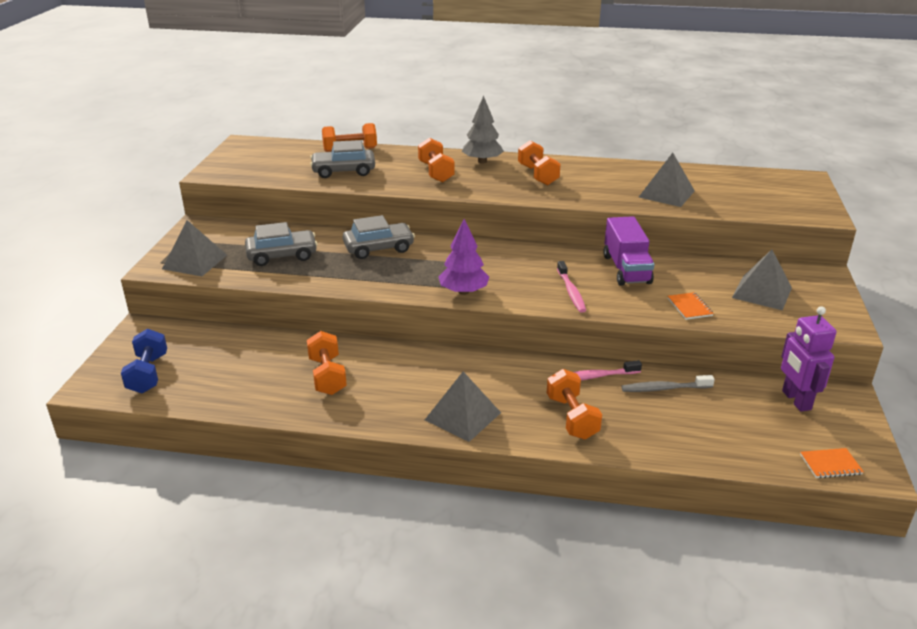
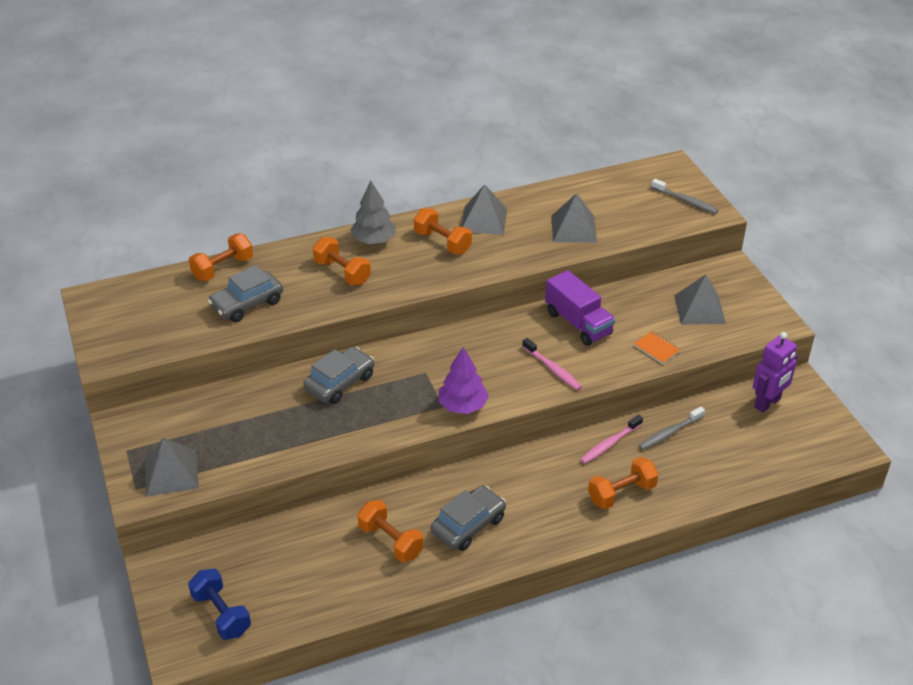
camera: 30 degrees left, 10 degrees up
grey car [245,222,318,266] -> grey car moved to [431,486,506,551]
grey pyramid [425,371,501,442] -> grey pyramid moved to [461,184,507,235]
orange dumbbell [547,369,602,440] -> orange dumbbell turned 75 degrees counterclockwise [588,457,658,509]
purple robot [781,306,837,412] -> purple robot turned 90 degrees counterclockwise [753,332,798,413]
orange notebook [800,448,864,478] -> none
none -> grey toothbrush [651,179,718,214]

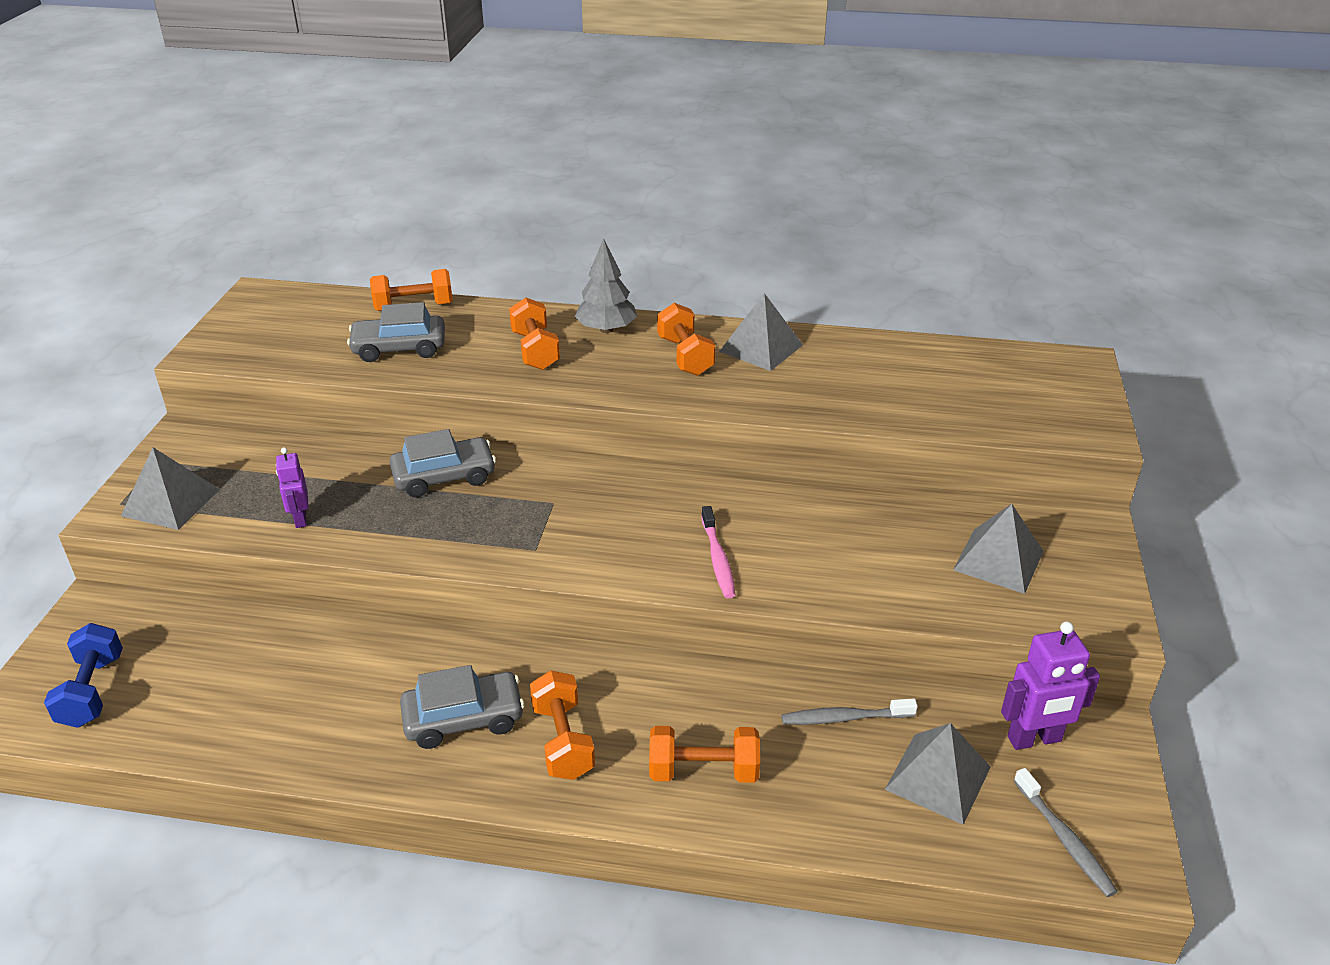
camera: 30 degrees right, 5 degrees down
orange dumbbell [357,500,424,563] -> orange dumbbell moved to [530,670,595,780]
purple tree [438,347,489,414] -> none
purple truck [545,270,615,346] -> none
grey pyramid [551,193,597,243] -> grey pyramid moved to [885,723,991,825]
pink toothbrush [580,414,643,464] -> none
orange notebook [634,331,681,364] -> none
grey toothbrush [651,179,718,214] -> grey toothbrush moved to [1014,768,1118,897]
none -> purple robot [276,447,308,528]

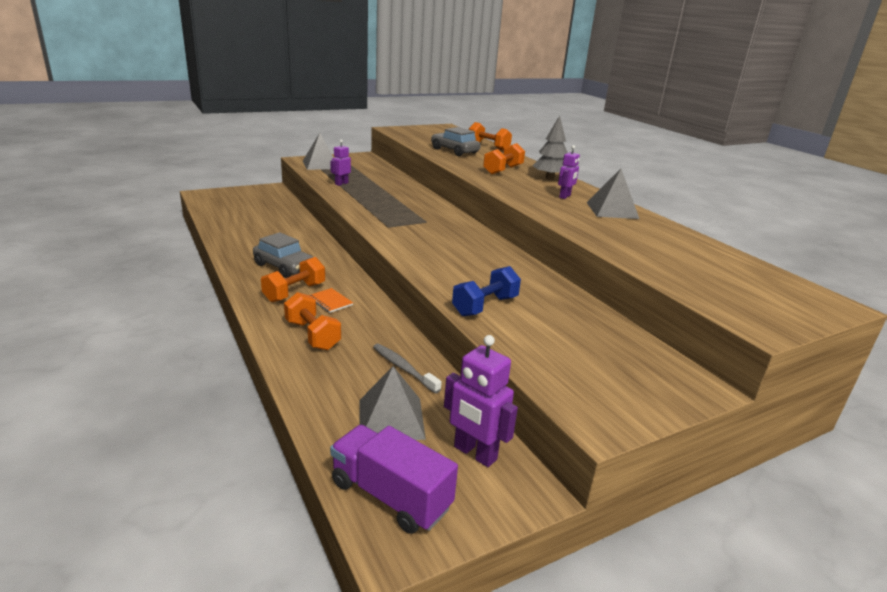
camera: 50 degrees right, 10 degrees down
blue dumbbell [44,623,123,728] -> blue dumbbell moved to [452,266,521,316]
grey car [390,429,496,498] -> none
orange dumbbell [657,303,716,376] -> purple robot [558,145,580,199]
pink toothbrush [701,506,736,598] -> none
grey pyramid [953,504,1044,594] -> none
grey toothbrush [1014,768,1118,897] -> purple truck [330,425,458,534]
none -> orange notebook [309,288,353,313]

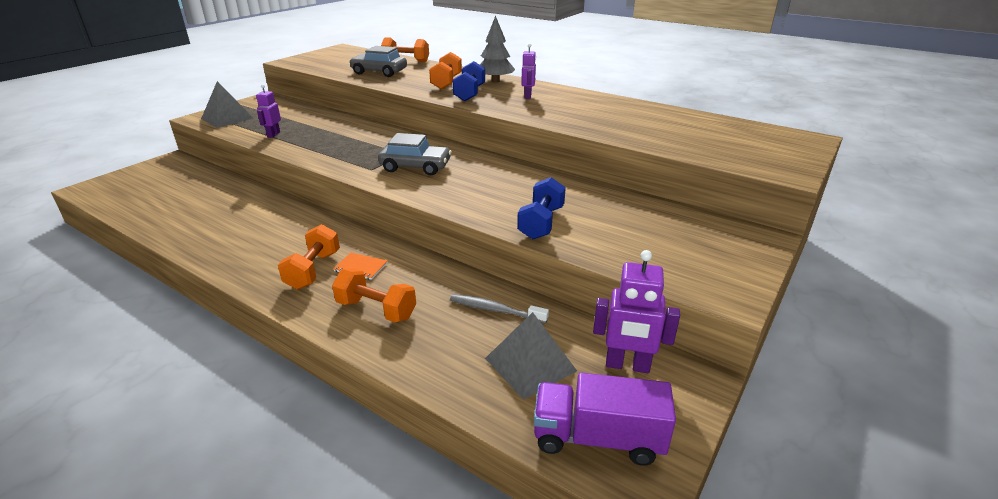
camera: 25 degrees left, 5 degrees up
grey car [253,232,313,278] -> grey car moved to [378,133,452,175]
grey pyramid [586,169,639,219] -> none
none -> blue dumbbell [453,61,485,101]

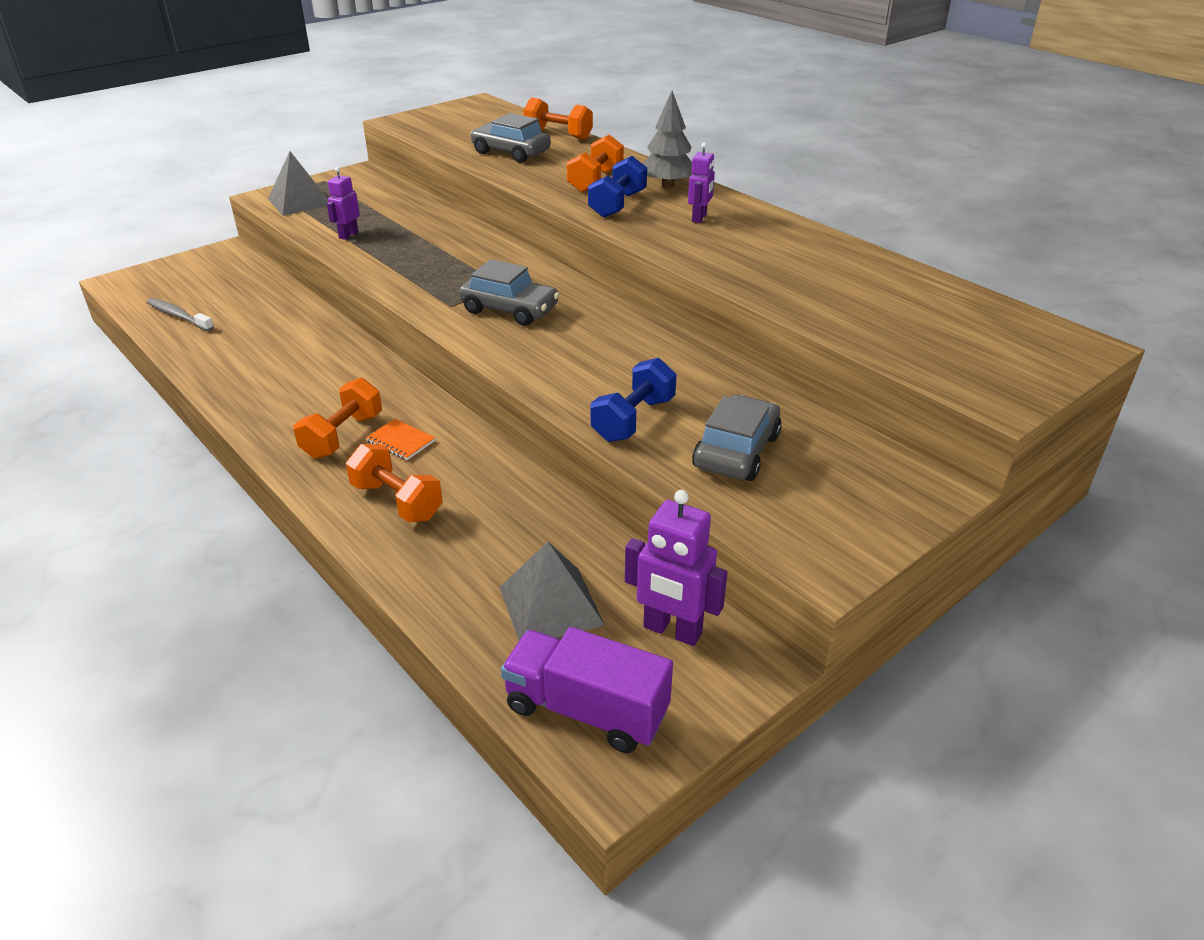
camera: 15 degrees right, 5 degrees up
grey toothbrush [450,294,549,323] -> grey toothbrush moved to [147,298,214,331]
none -> grey car [692,395,782,481]

